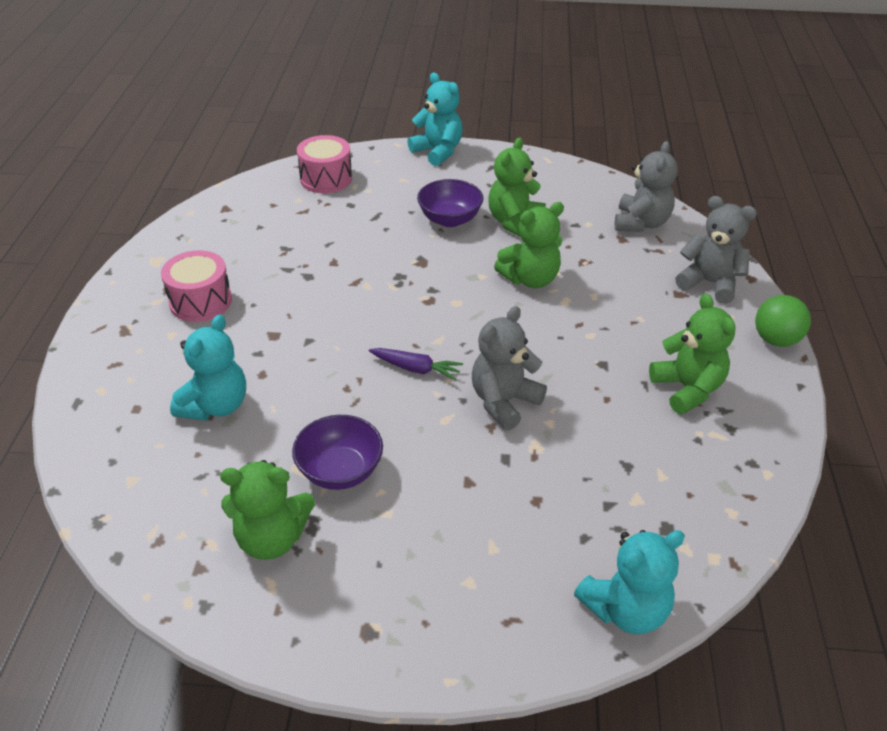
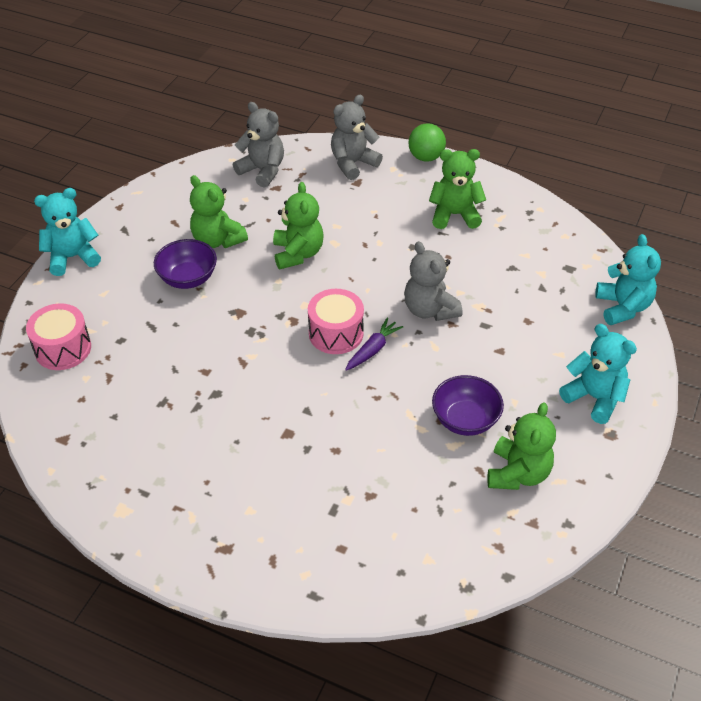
camera: 70 degrees left, 5 degrees up
pink drum [161,250,232,322] -> pink drum moved to [308,289,364,354]
turquoise teddy bear [170,314,246,421] -> turquoise teddy bear moved to [559,324,637,424]

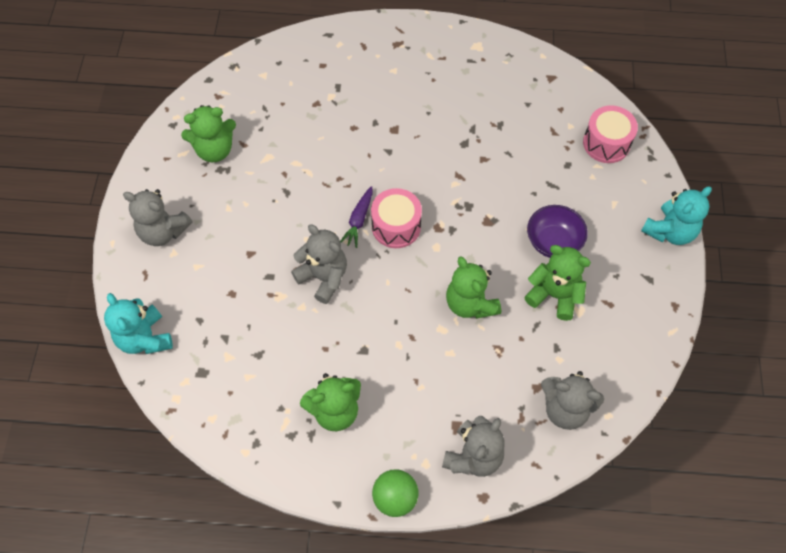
camera: 160 degrees right, 15 degrees up
purple bowl [432,375,504,436] -> none
green teddy bear [487,402,556,490] -> green teddy bear turned 105 degrees counterclockwise [181,105,236,162]
turquoise teddy bear [559,324,637,424] -> grey teddy bear [123,189,193,246]

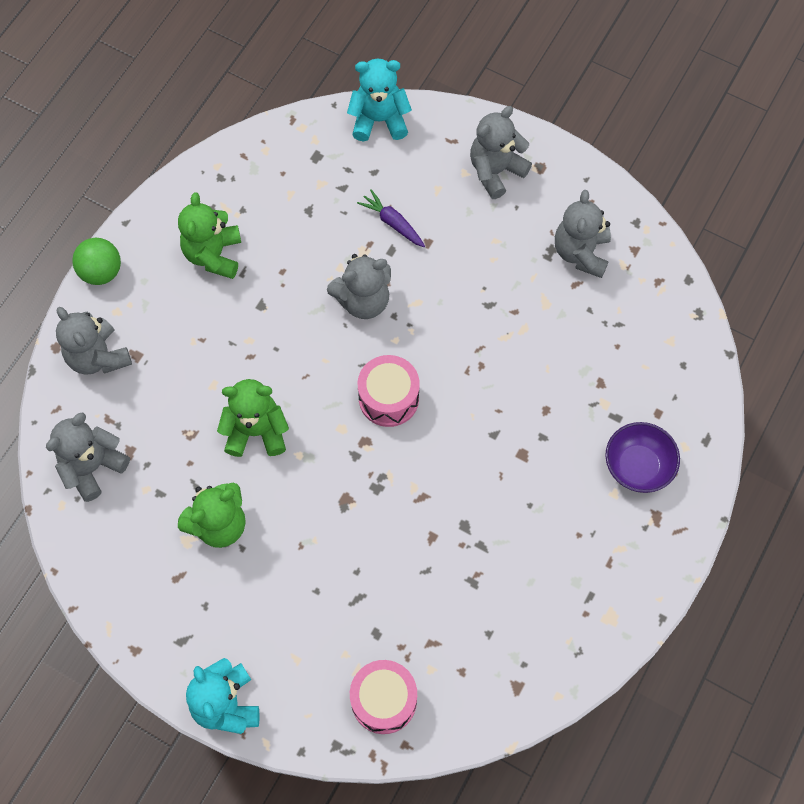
camera: 115 degrees right, 5 degrees up
green teddy bear [181,105,236,162] -> grey teddy bear [555,190,611,278]
purple carrot [340,186,373,248] -> purple carrot moved to [357,189,425,247]
purple bowl [527,205,588,258] -> purple bowl moved to [605,422,680,493]

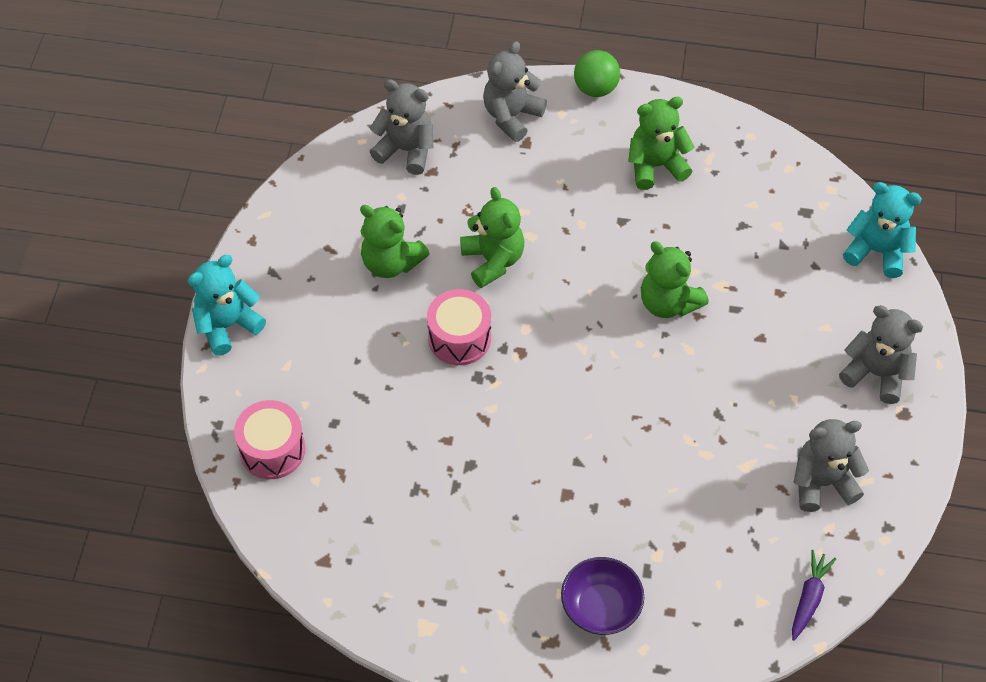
camera: 70 degrees right, 10 degrees down
grey teddy bear [327,254,391,319] -> green teddy bear [641,241,709,318]
turquoise teddy bear [347,59,412,142] -> turquoise teddy bear turned 45 degrees counterclockwise [843,182,922,278]
purple carrot [357,189,425,247] -> purple carrot moved to [792,550,836,641]
pink drum [358,355,420,427] -> pink drum moved to [427,289,491,365]

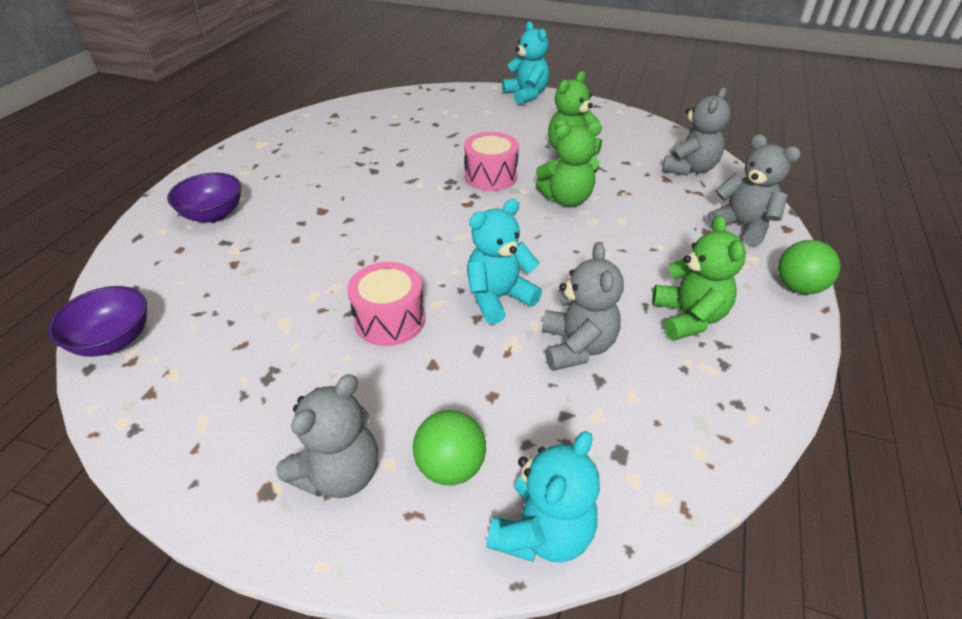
camera: 100 degrees right, 15 degrees down
pink drum [234,400,306,479] -> pink drum moved to [347,262,425,346]
green teddy bear [641,241,709,318] -> turquoise teddy bear [467,199,542,324]
purple carrot [792,550,836,641] -> purple bowl [48,286,147,357]
grey teddy bear [793,419,869,512] -> grey teddy bear moved to [542,243,624,371]
none -> green ball [413,410,486,485]

